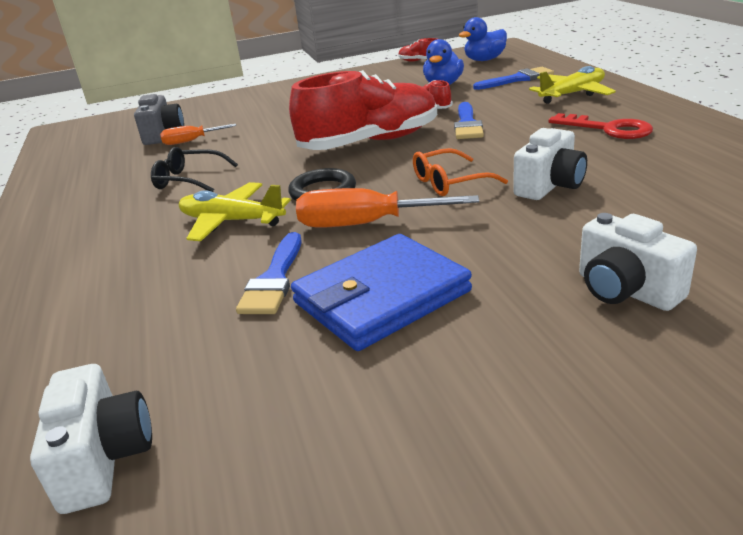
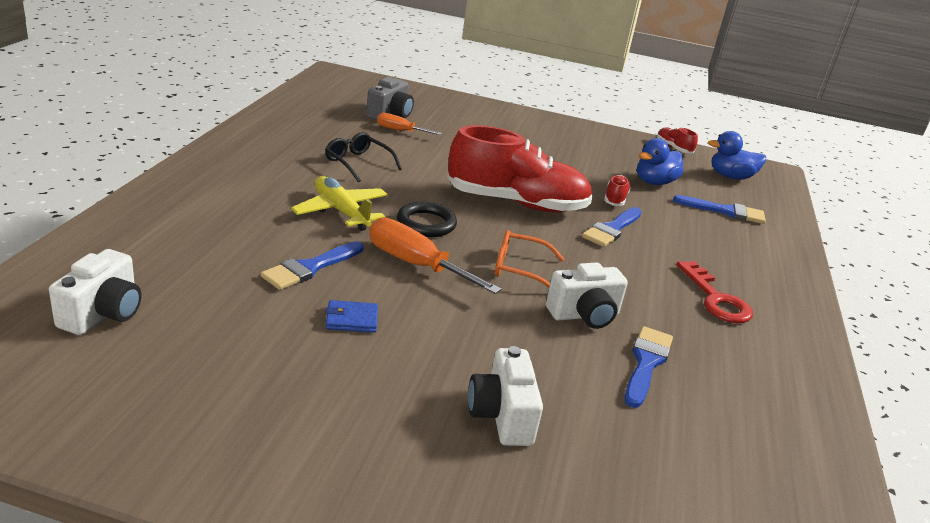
camera: 25 degrees right, 0 degrees up
blue wallet [291,234,472,351] -> blue wallet [326,300,378,333], size x0.43
yellow plane [529,66,616,104] -> none
none -> blue brush [625,326,673,408]

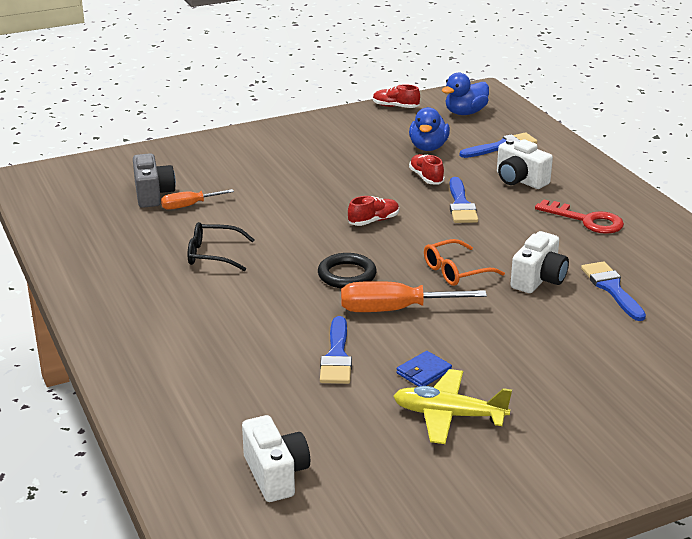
camera: 35 degrees left, 0 degrees up
yellow plane [291,176,388,231] -> yellow plane moved to [393,369,512,444]
red shoe [447,125,593,212] -> red shoe [348,196,399,226], size x0.41
white camera [468,346,543,446] -> white camera moved to [497,139,553,189]

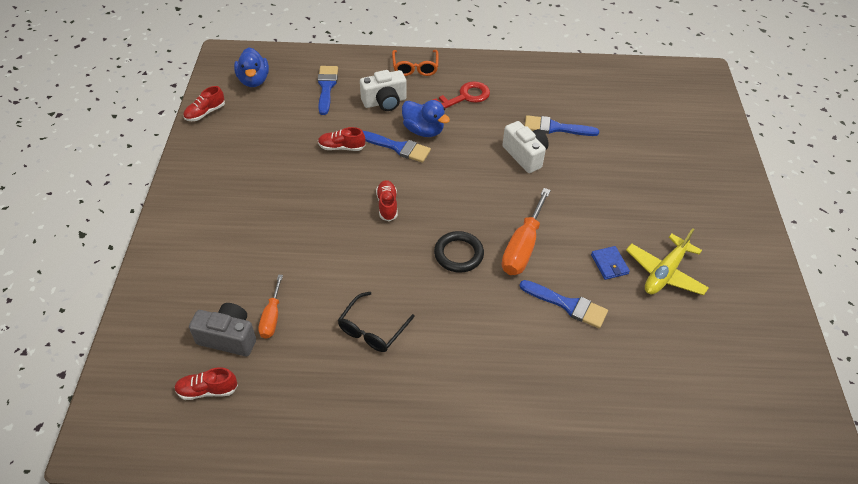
camera: 65 degrees left, 20 degrees up
white camera [242,415,310,502] -> none
blue duck [409,107,450,151] -> blue duck moved to [402,100,450,137]
orange glasses [424,239,505,286] -> orange glasses moved to [392,50,439,76]
none -> red shoe [174,367,238,400]

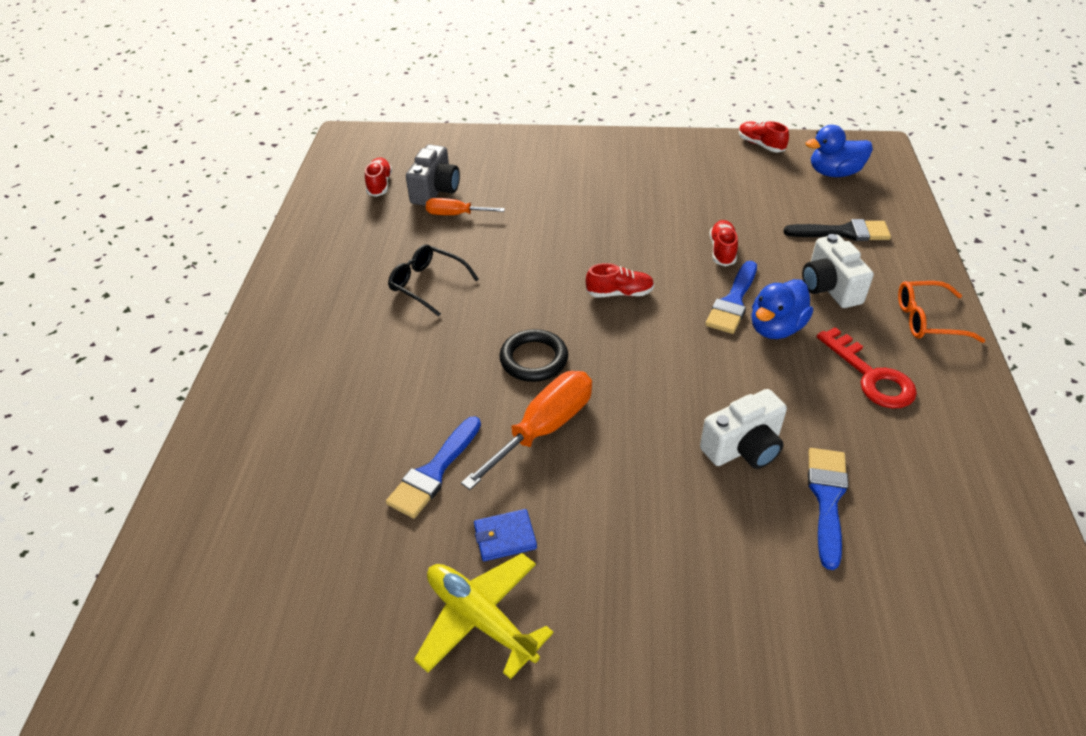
camera: 95 degrees right, 5 degrees down
blue brush [317,66,338,115] -> black brush [783,219,891,241]
orange screwdriver [502,188,551,275] -> orange screwdriver turned 105 degrees clockwise [461,371,592,490]

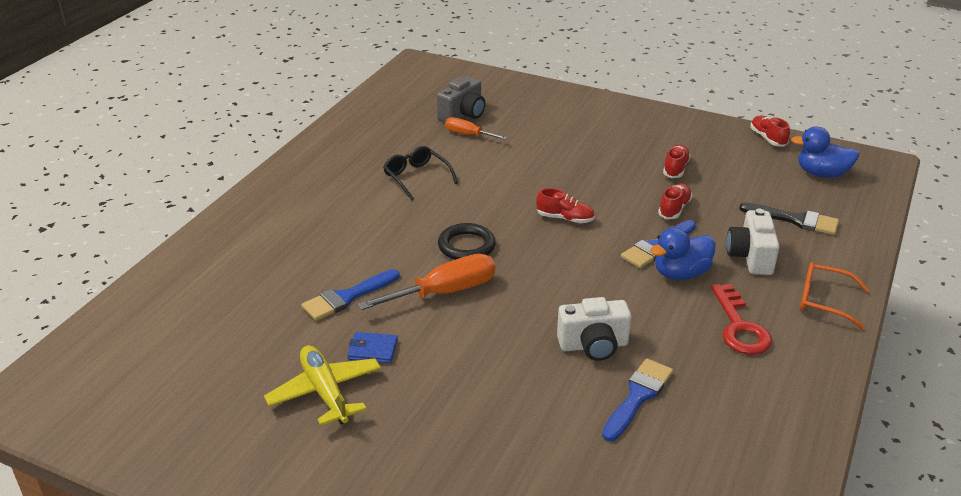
camera: 20 degrees right, 10 degrees down
red shoe [365,157,392,197] -> red shoe moved to [663,144,691,178]

